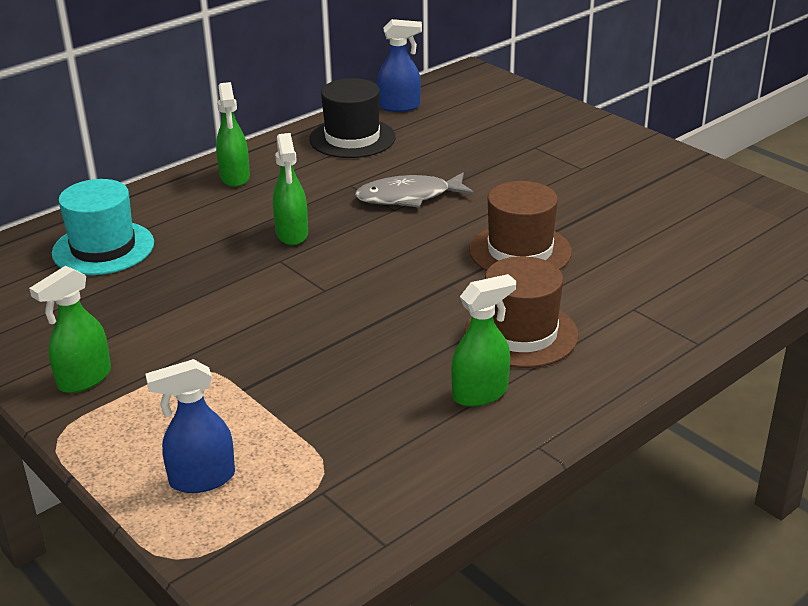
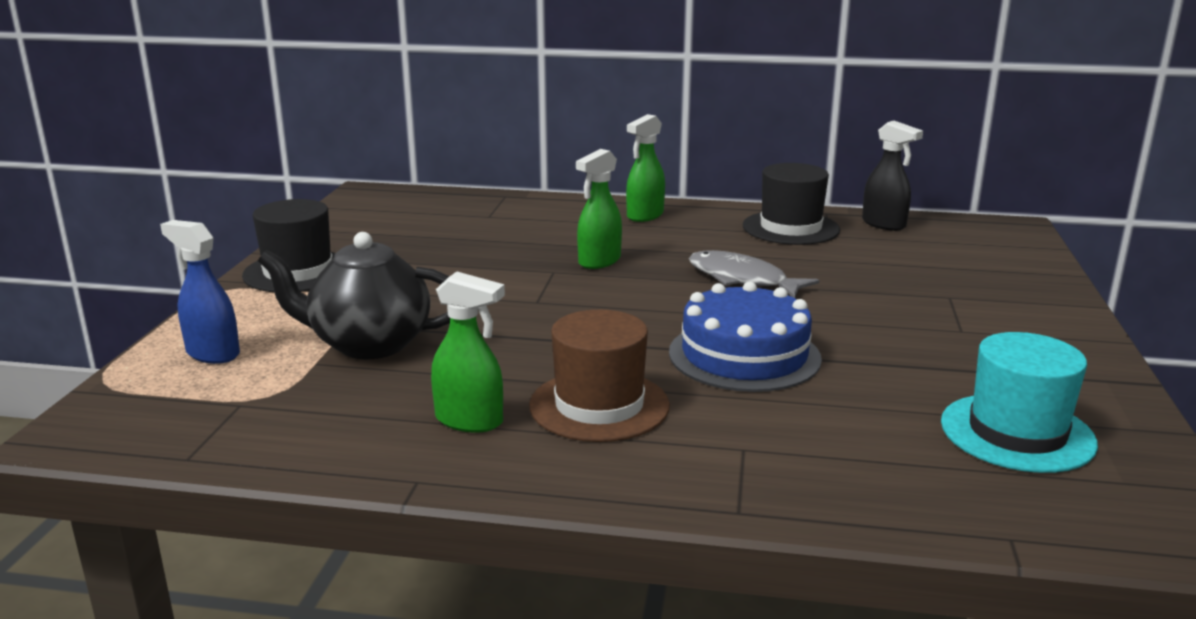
camera: 50 degrees right, 10 degrees down
green spray bottle [29,266,111,393] -> black hat [242,199,335,292]
turquoise hat [52,179,154,275] -> turquoise hat moved to [941,332,1098,473]
blue spray bottle [377,19,422,112] -> black spray bottle [862,121,923,231]
brown hat [469,181,572,271] -> blue cake [669,281,822,392]
none -> black teapot [258,232,450,359]

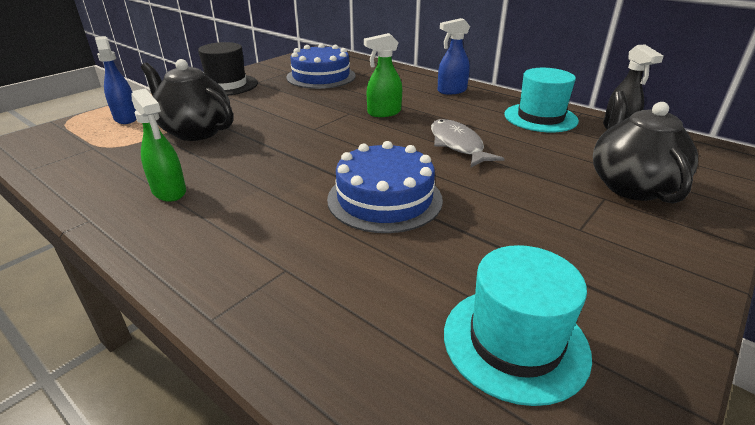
camera: 30 degrees right, 10 degrees up
brown hat [529,310,670,442] -> none
green spray bottle [626,114,665,222] -> blue spray bottle [438,18,470,94]
black hat [743,163,840,245] -> turquoise hat [505,68,579,132]
none -> blue cake [286,43,356,89]
none -> black teapot [593,91,698,203]

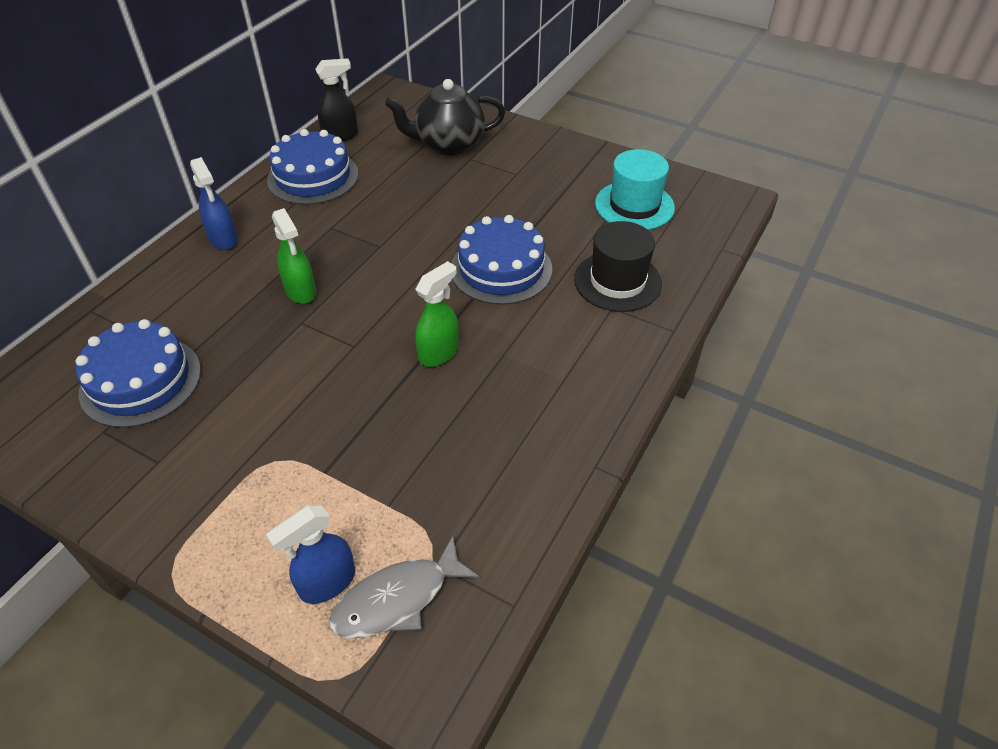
camera: 100 degrees left, 15 degrees up
green spray bottle [132,88,186,202] -> green spray bottle moved to [415,261,459,367]
black teapot [141,59,233,141] -> none
black hat [198,42,258,96] -> black hat moved to [574,221,662,312]
grey fish [431,119,505,168] -> grey fish moved to [329,536,480,639]
turquoise hat [505,68,579,132] -> blue cake [267,129,358,205]

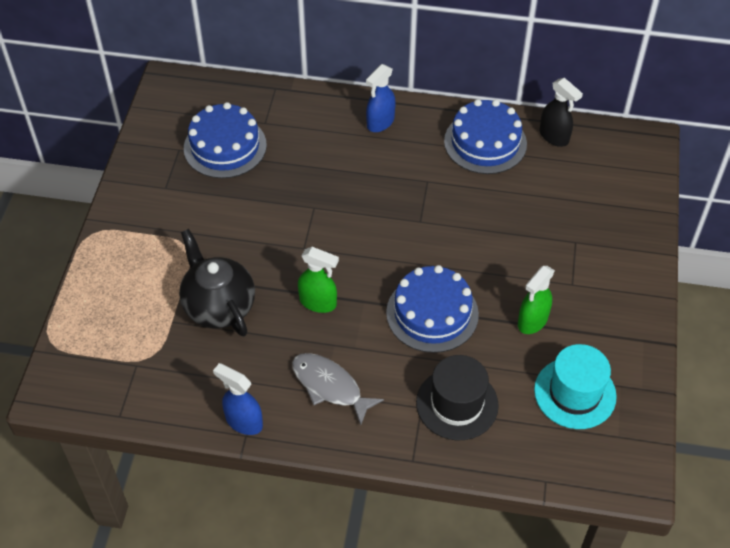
camera: 70 degrees right, 5 degrees up
blue spray bottle [266,506,355,604] -> blue spray bottle moved to [213,363,263,435]
green spray bottle [272,208,316,304] -> green spray bottle moved to [518,266,555,334]
grey fish [329,536,480,639] -> grey fish moved to [292,353,384,425]
black teapot [385,79,505,155] -> black teapot moved to [179,229,255,336]

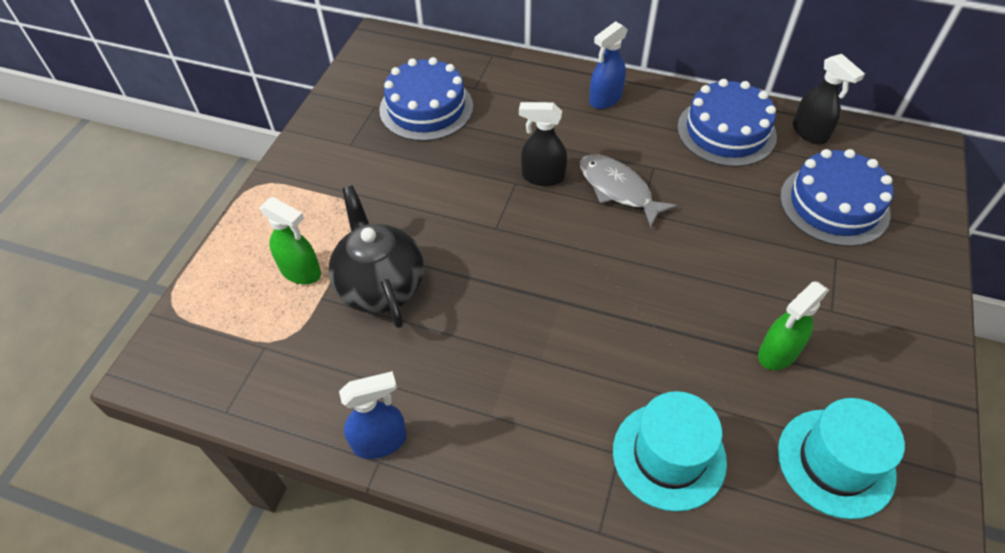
camera: 10 degrees right, 0 degrees up
blue spray bottle [213,363,263,435] -> blue spray bottle turned 120 degrees clockwise [339,371,407,459]
grey fish [292,353,384,425] -> grey fish moved to [580,154,677,228]
green spray bottle [298,247,339,313] -> green spray bottle moved to [259,196,321,284]
blue cake [386,265,479,353] -> blue cake moved to [780,149,893,247]
black hat [416,355,499,441] -> turquoise hat [613,391,727,512]
none -> black spray bottle [519,102,567,186]

